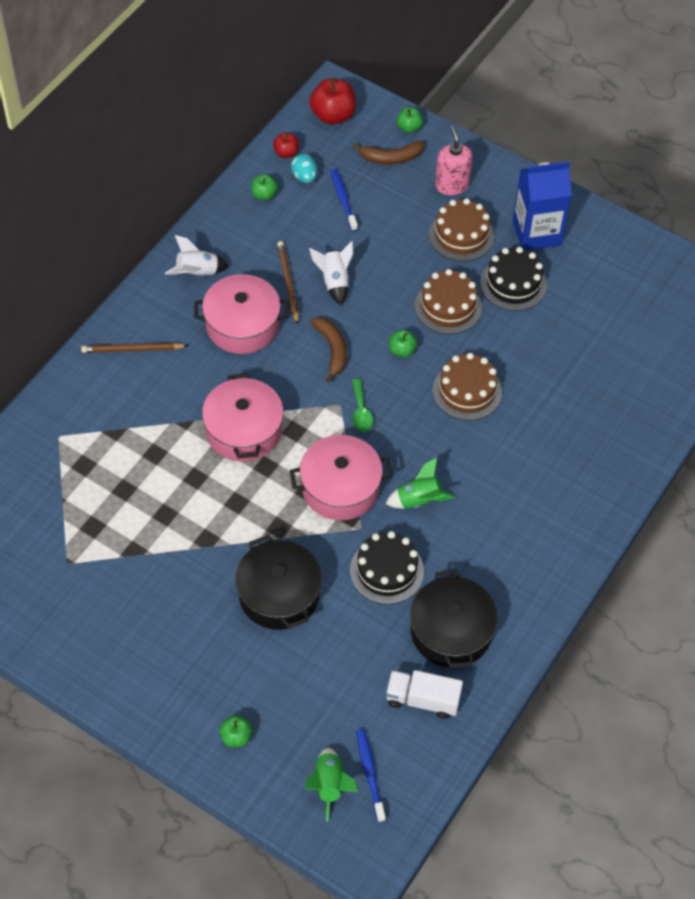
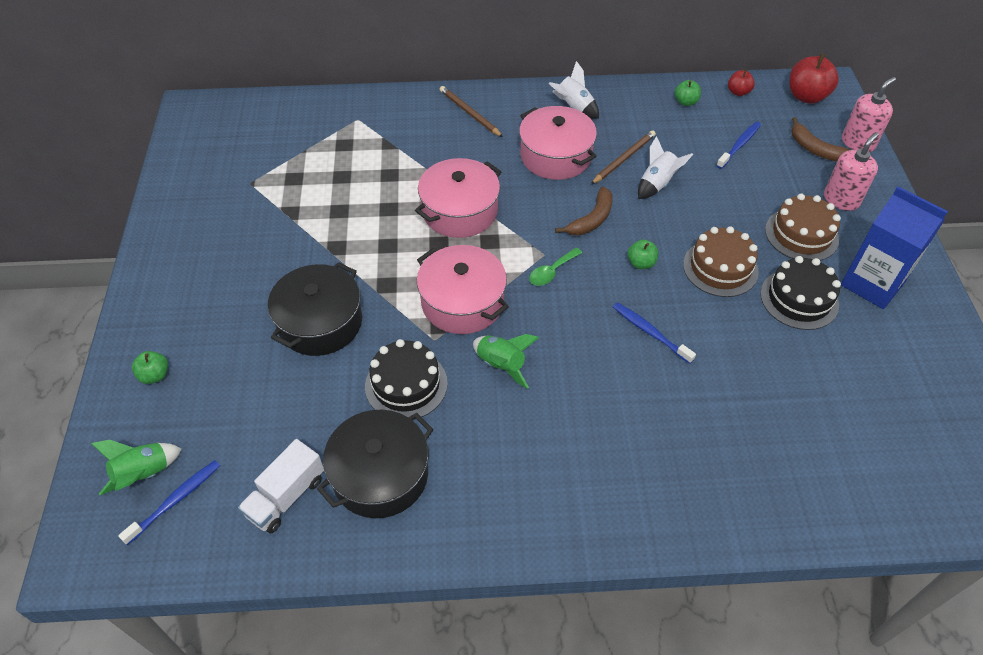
camera: 55 degrees right, 5 degrees down
turquoise egg [291,154,317,183] -> none
white truck [386,670,463,719] -> white truck turned 120 degrees counterclockwise [238,439,324,533]
green apple [397,107,423,133] -> pink soap dispenser [842,77,896,152]
brown cake [433,353,502,421] -> blue toothbrush [613,302,696,364]

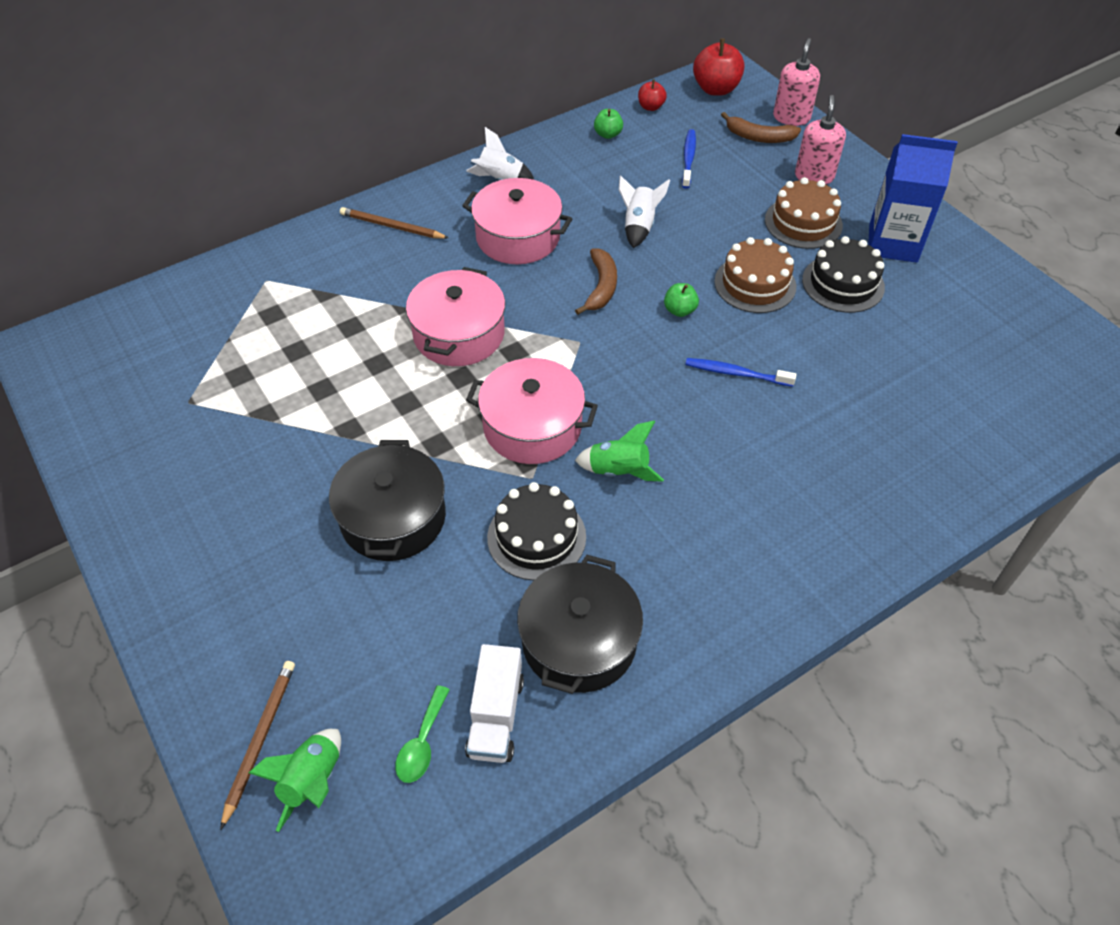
camera: 30 degrees left, 0 degrees up
blue toothbrush [118,460,220,545] -> none
green apple [132,351,168,384] -> none
green spoon [529,248,582,286] -> green spoon moved to [395,685,450,783]
brown pencil [591,130,656,184] -> brown pencil moved to [220,661,295,830]

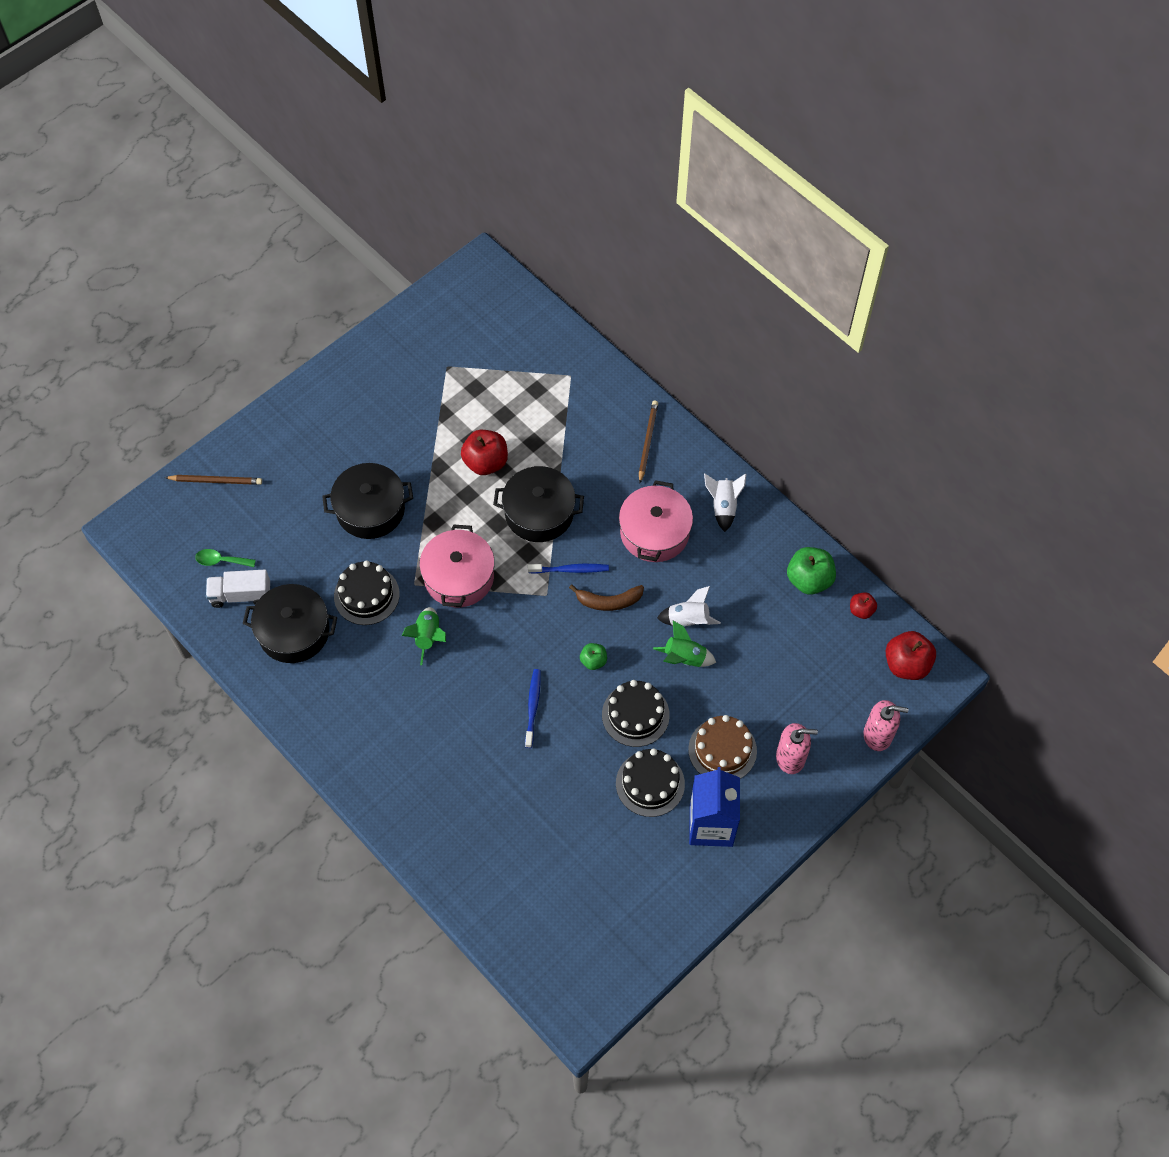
camera: 80 degrees right, 10 degrees up
green rocket [248,729,341,832] -> green rocket moved to [653,621,716,667]
pink pot [406,267,505,366] -> black pot [493,466,584,542]
green apple [594,109,623,139] -> green apple [787,547,836,595], size x1.80
blue toothbrush [682,129,696,189] -> blue toothbrush moved to [528,564,609,574]
brown cake [714,237,796,313] -> black cake [602,680,670,747]
brown banana [721,112,801,143] -> none
none -> red apple [461,430,508,475]

